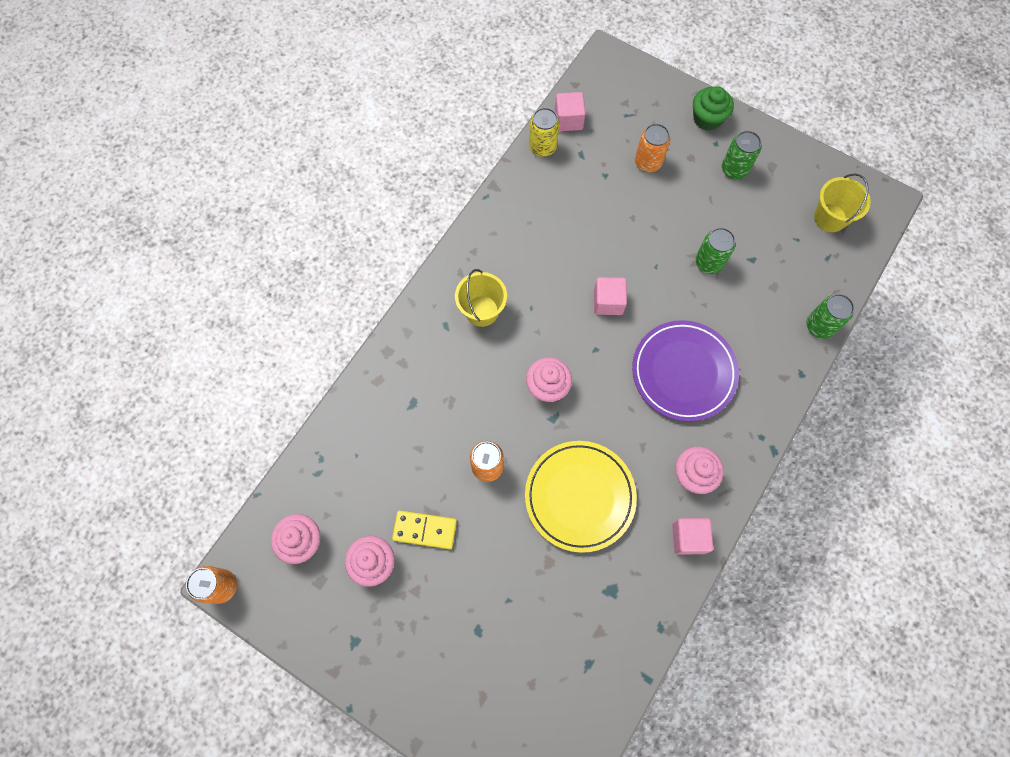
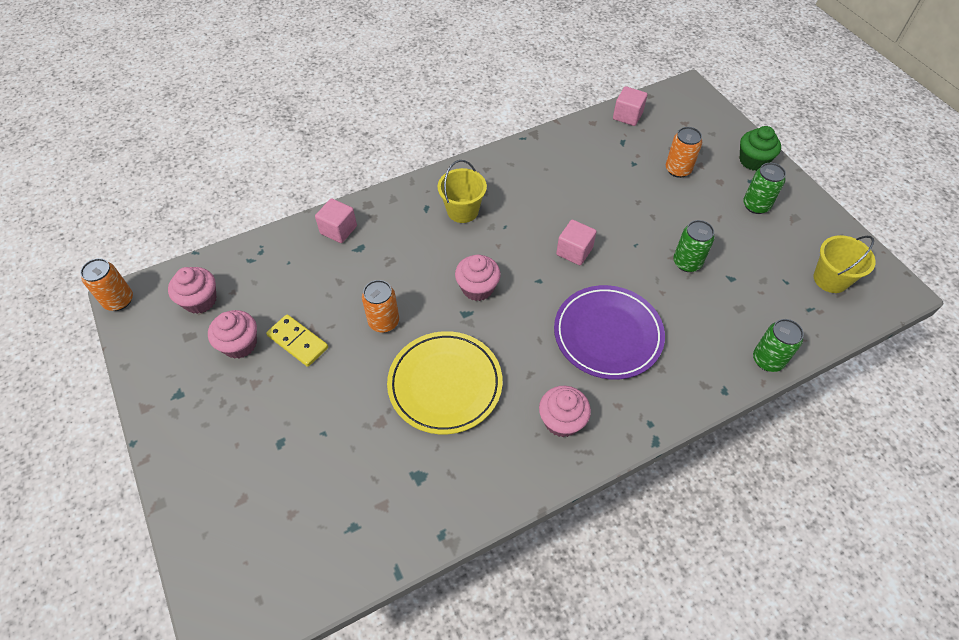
camera: 30 degrees right, 15 degrees down
yellow can [529,108,559,157] -> none
pink cube [672,518,713,554] -> pink cube moved to [315,198,357,243]

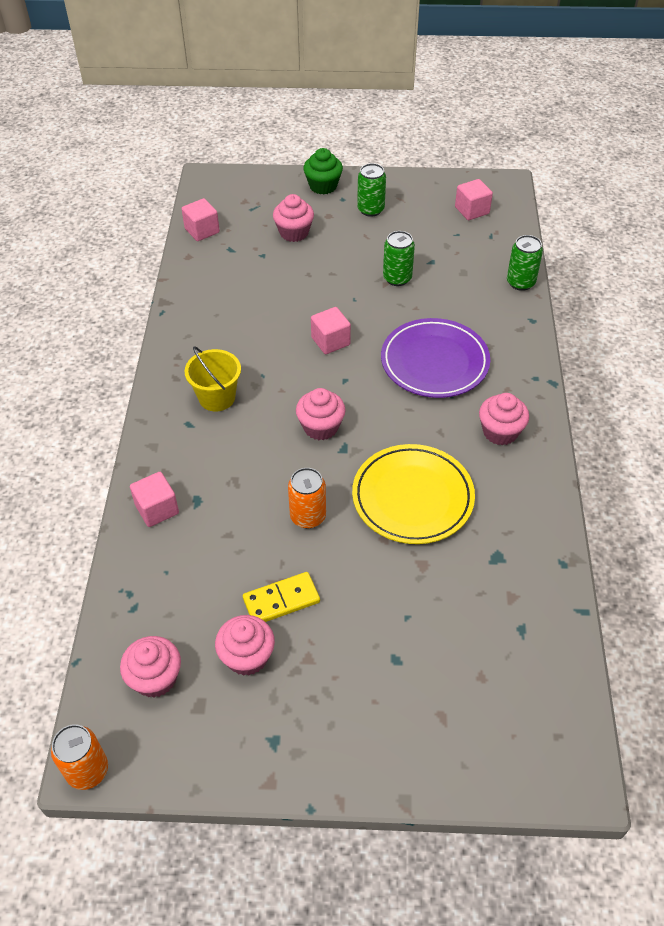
camera: 60 degrees left, 5 degrees down
orange can [666,127,702,178] -> pink cupcake [273,194,314,242]
yellow bucket [813,235,876,293] -> pink cube [455,179,493,220]

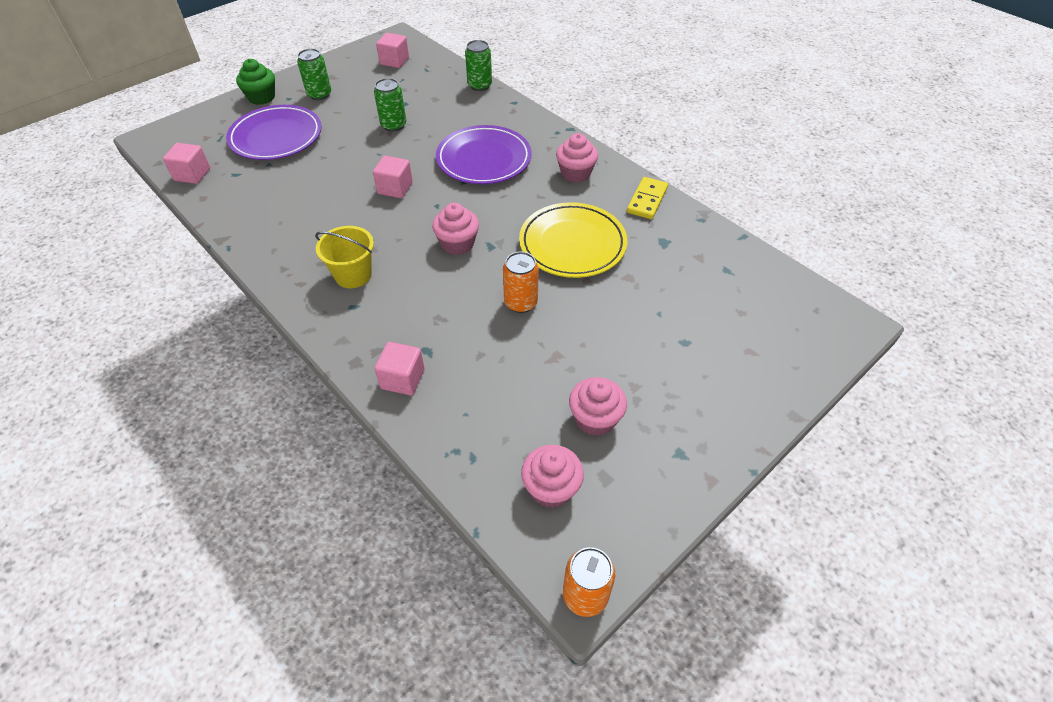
camera: 45 degrees left, 0 degrees up
yellow domino [243,572,320,622] -> yellow domino moved to [627,177,668,219]
pink cupcake [273,194,314,242] -> purple plate [226,105,322,160]

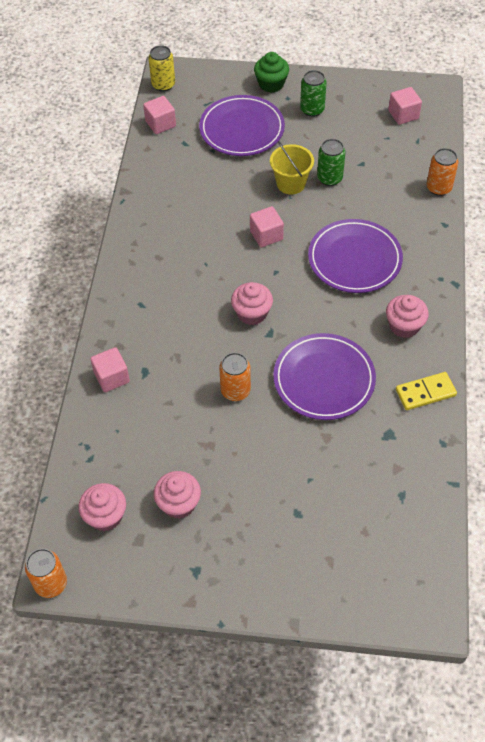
camera: 50 degrees right, 5 degrees up
yellow bucket [315,226,374,288] -> yellow bucket moved to [270,141,314,195]
green can [465,40,492,91] -> orange can [427,148,458,196]
yellow plate [519,202,628,278] -> purple plate [273,333,376,420]
none -> yellow can [148,45,175,92]

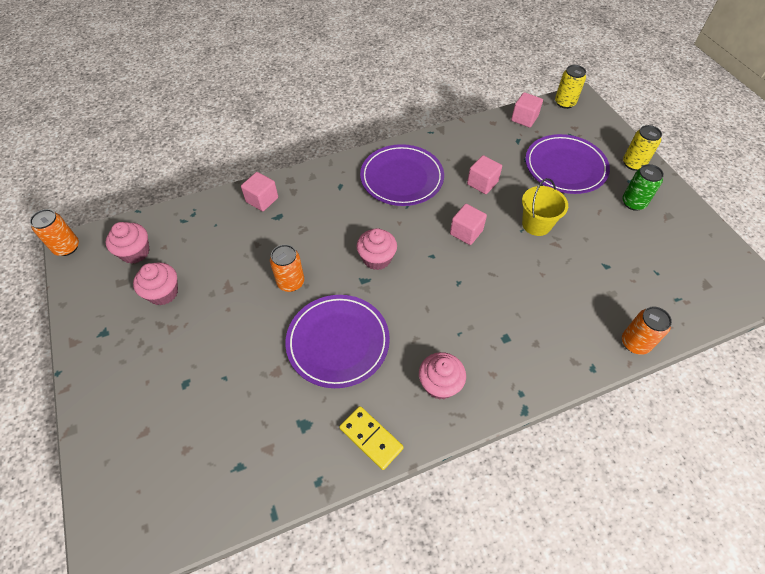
camera: 60 degrees right, 0 degrees up
green cupcake [254,52,289,93] -> yellow can [623,125,662,171]
purple plate [308,219,403,293] -> purple plate moved to [360,144,444,206]
green can [317,139,346,186] -> none
pink cube [388,87,422,125] -> pink cube moved to [467,155,502,194]

